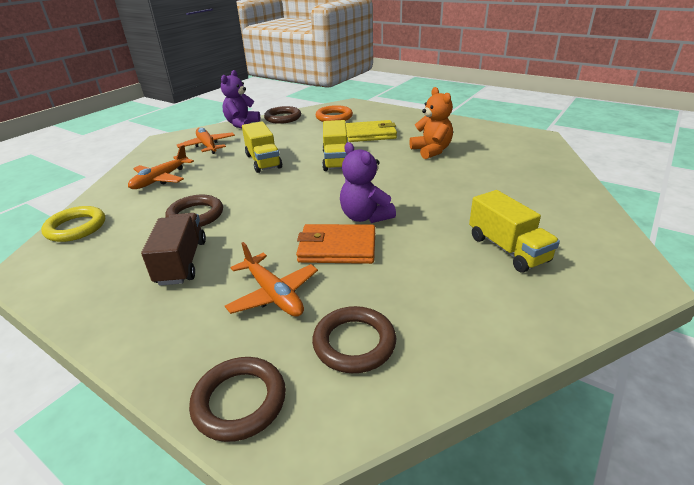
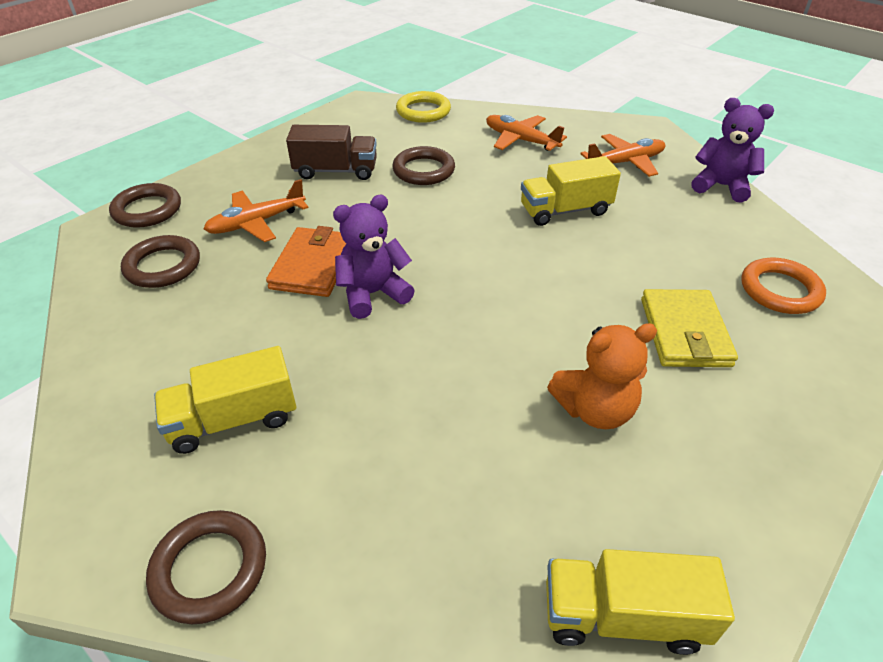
camera: 95 degrees right, 10 degrees up
brown ring [264,106,301,124] -> brown ring moved to [146,510,266,624]
yellow truck [322,120,347,171] -> yellow truck moved to [546,549,735,655]

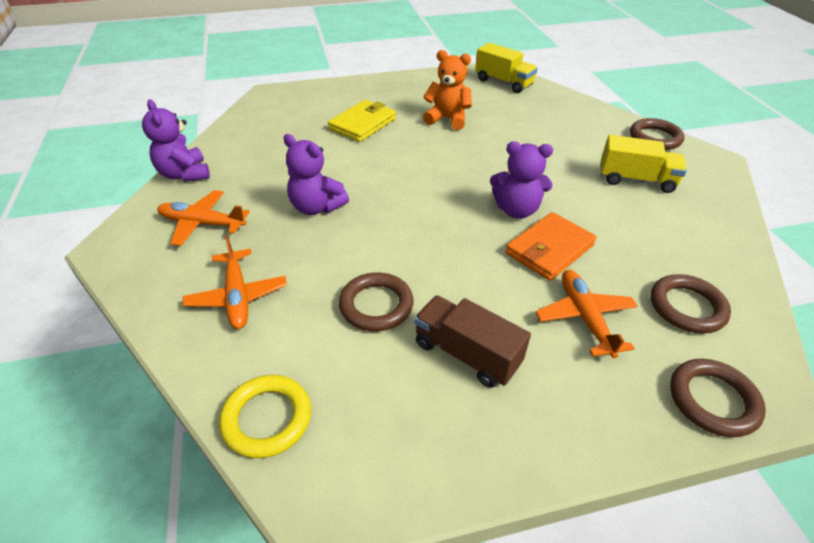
camera: 145 degrees left, 0 degrees up
orange plane [204,179,309,242] -> orange plane turned 105 degrees counterclockwise [535,270,638,358]
yellow truck [521,156,621,226] -> purple teddy bear [284,134,349,215]
orange ring [741,258,826,314] -> none

